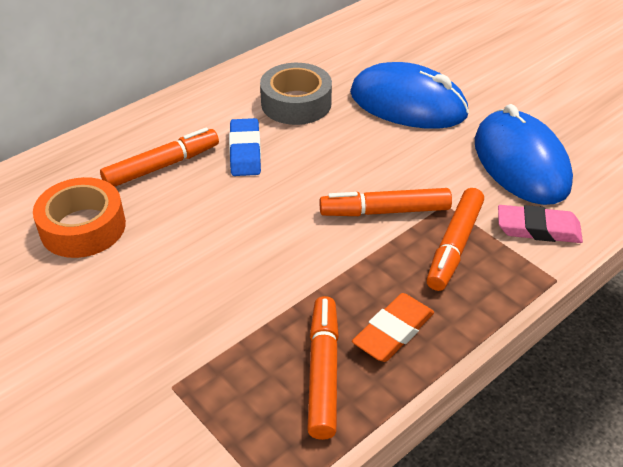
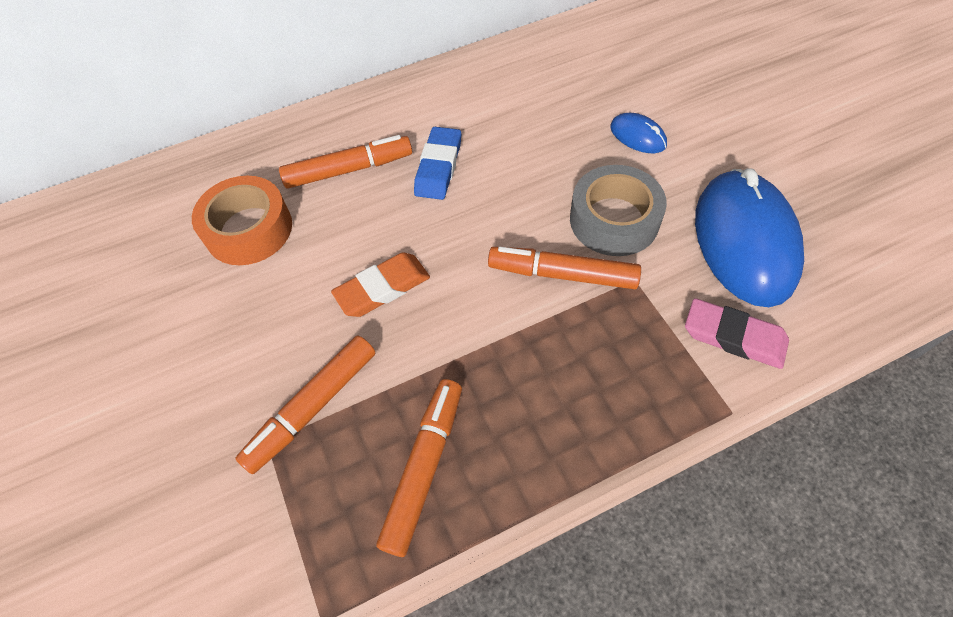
camera: 20 degrees right, 15 degrees up
grey tape [260,63,332,125] -> grey tape moved to [570,165,667,256]
blue mouse [350,62,469,129] -> blue mouse [610,113,667,153], size x0.44
orange eraser [352,293,434,362] -> orange eraser moved to [331,252,430,317]
orange marker [426,188,484,291] -> orange marker moved to [235,335,375,474]

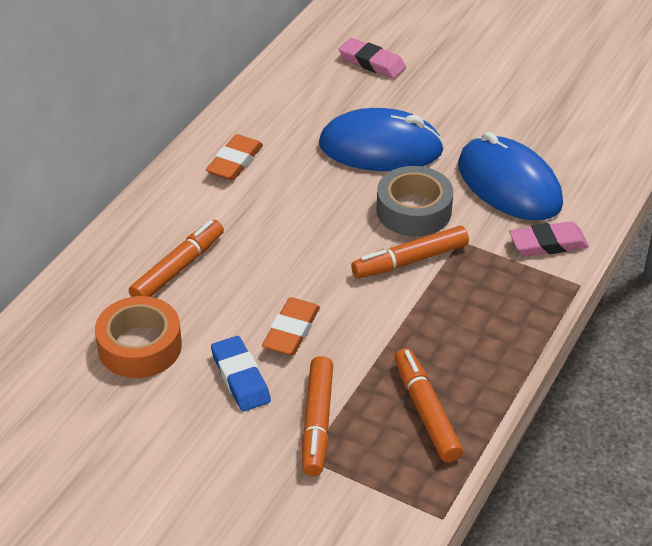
camera: 40 degrees left, 15 degrees down
blue eraser [414,127,461,200] -> blue eraser moved to [211,336,271,412]
blue mouse [610,113,667,153] -> blue mouse [319,108,444,171], size x2.26
none -> orange eraser [206,134,263,181]
none -> pink eraser [339,38,406,79]

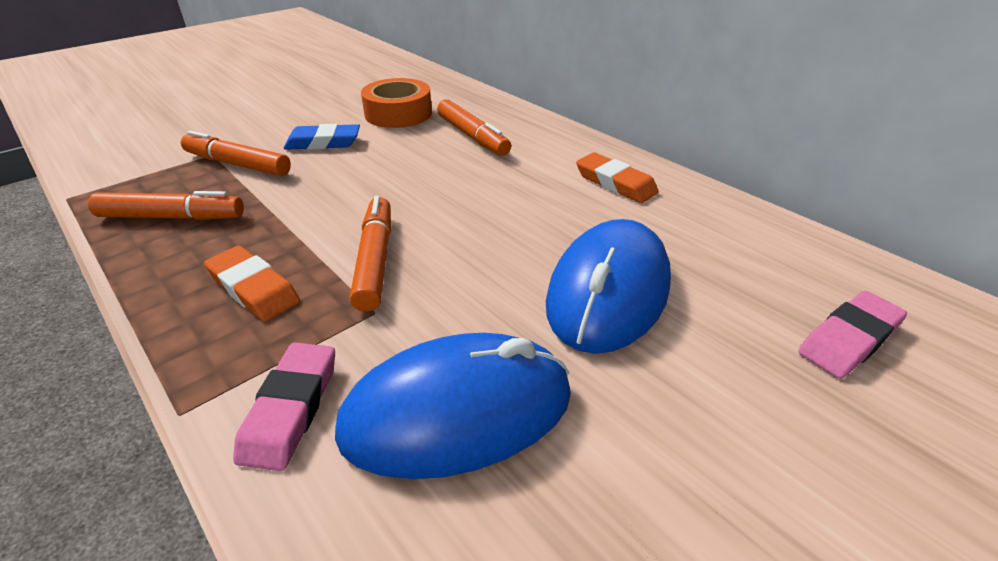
camera: 110 degrees right, 5 degrees down
orange eraser [262,297,320,356] -> orange eraser moved to [204,245,300,321]
grey tape [376,166,453,236] -> none

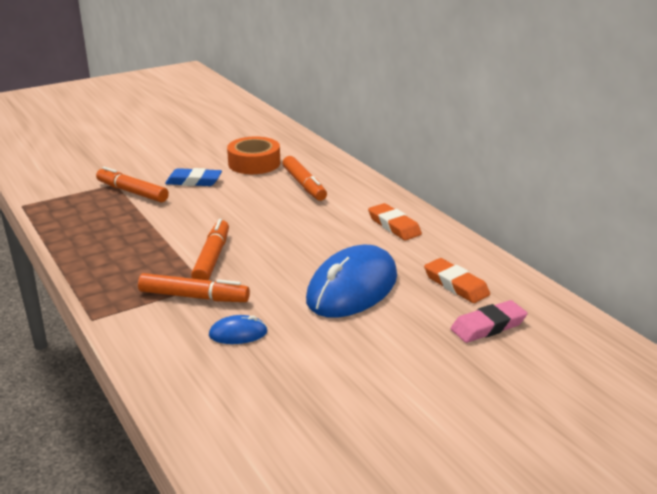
camera: 10 degrees right, 10 degrees down
orange marker [88,191,244,220] -> orange marker moved to [138,273,250,302]
orange eraser [204,245,300,321] -> orange eraser moved to [424,258,490,303]
pink eraser [233,342,335,471] -> none
blue mouse [335,333,571,479] -> blue mouse [209,315,268,344], size x0.44

